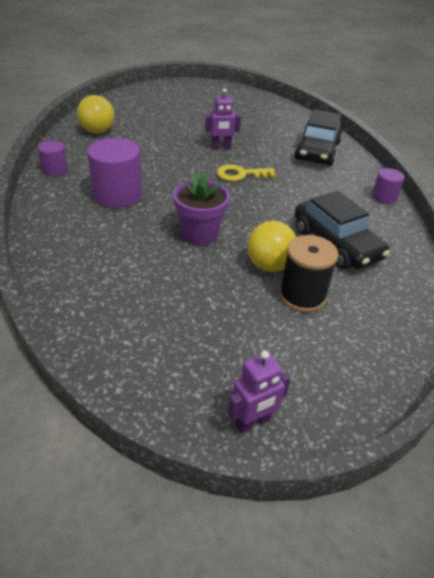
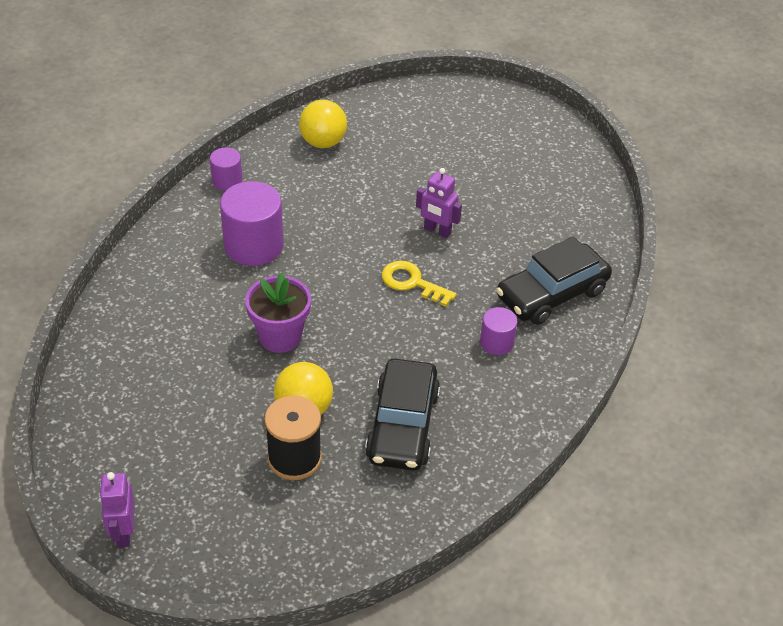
camera: 40 degrees right, 5 degrees up
purple robot [228,350,291,434] -> purple robot turned 75 degrees clockwise [99,472,135,547]
purple cylinder [372,168,405,204] -> purple cylinder moved to [480,307,517,355]

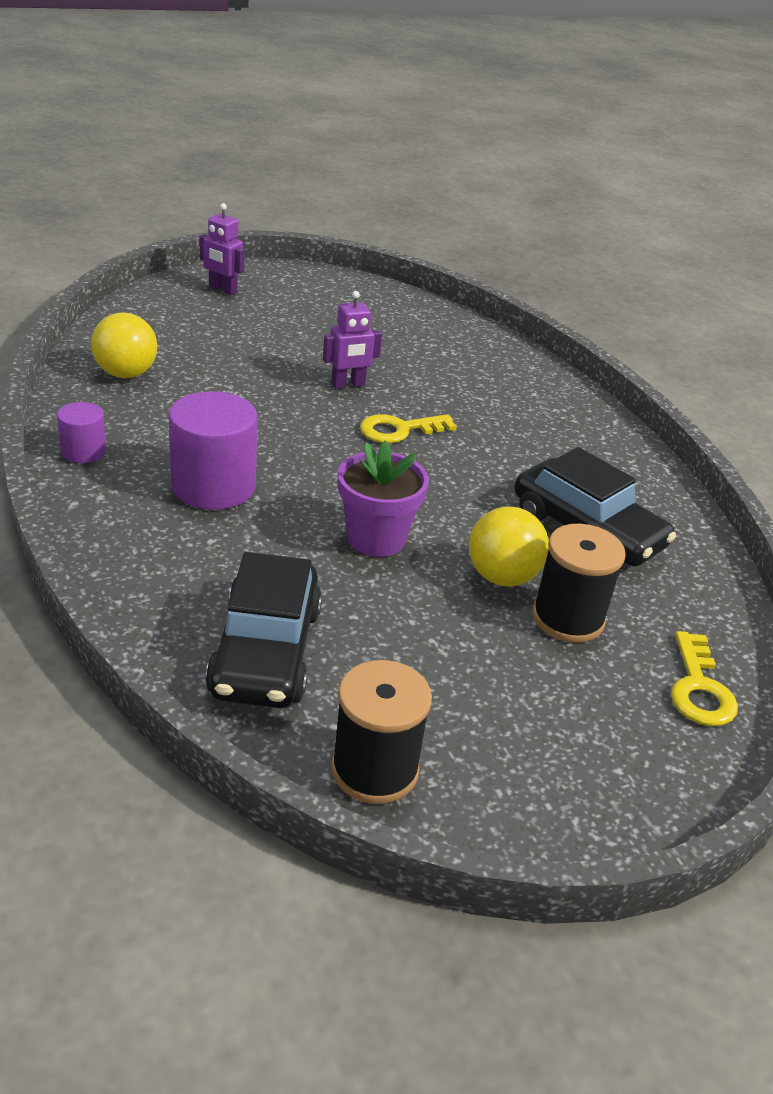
camera: 55 degrees left, 10 degrees down
purple robot [99,472,135,547] -> purple robot moved to [200,203,245,296]
purple cylinder [480,307,517,355] -> none
black car [496,236,612,325] -> black car moved to [205,552,322,708]
none -> black spool [331,660,432,804]
none -> yellow key [671,631,738,726]

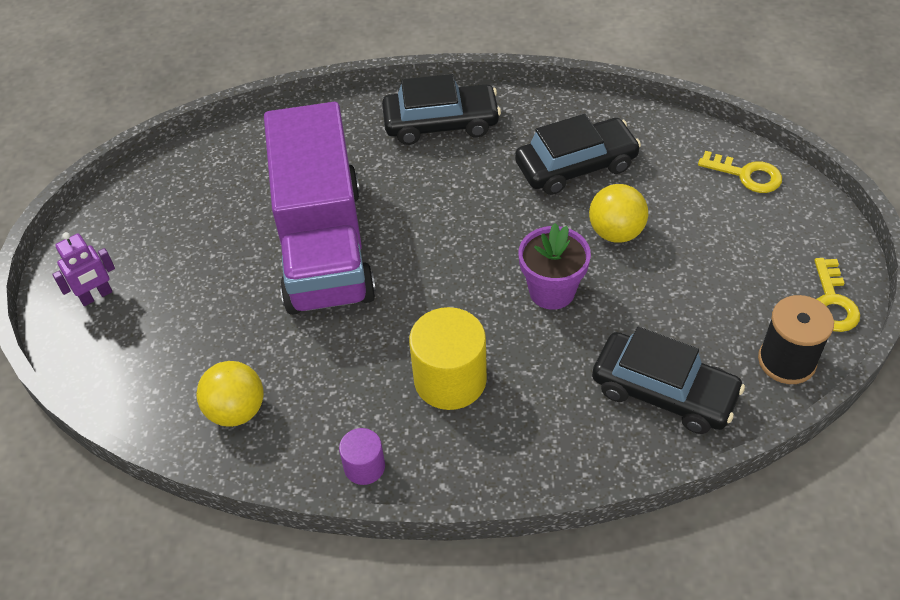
camera: 60 degrees left, 15 degrees up
purple cylinder [168,391,258,510] -> yellow cylinder [409,307,487,410]
purple robot [323,291,382,389] -> purple truck [264,102,376,315]
yellow key [360,414,457,443] -> yellow key moved to [814,258,860,332]
black spool [532,524,626,643] -> none
none -> black car [382,74,501,145]

